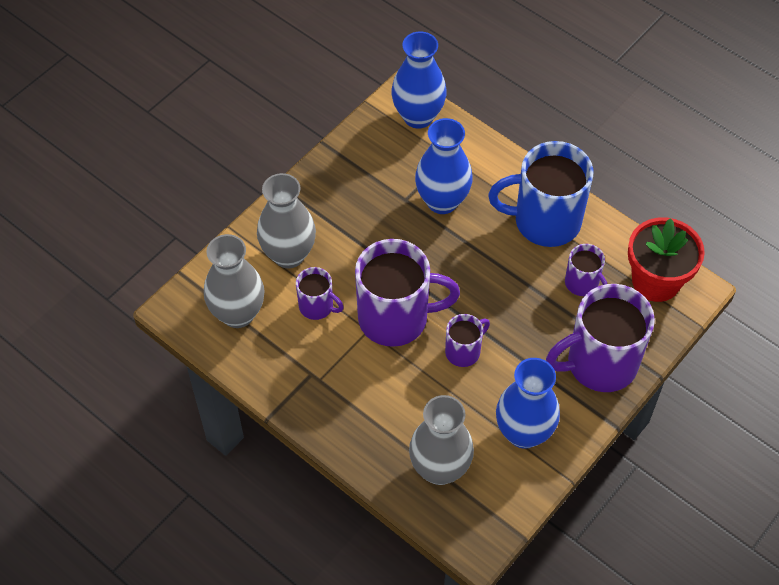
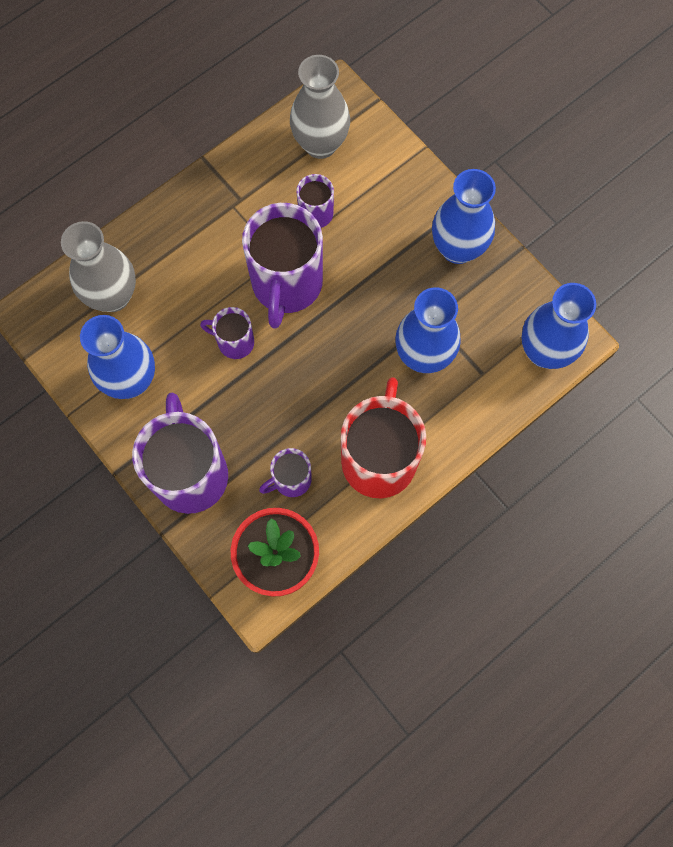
camera: 100 degrees right, 15 degrees up
grey vase [257,173,316,268] -> none
purple mug [445,314,490,367] -> purple mug turned 135 degrees clockwise [200,307,254,359]
blue mug [488,141,594,247] -> red mug [341,377,426,498]
none -> blue vase [432,169,496,264]

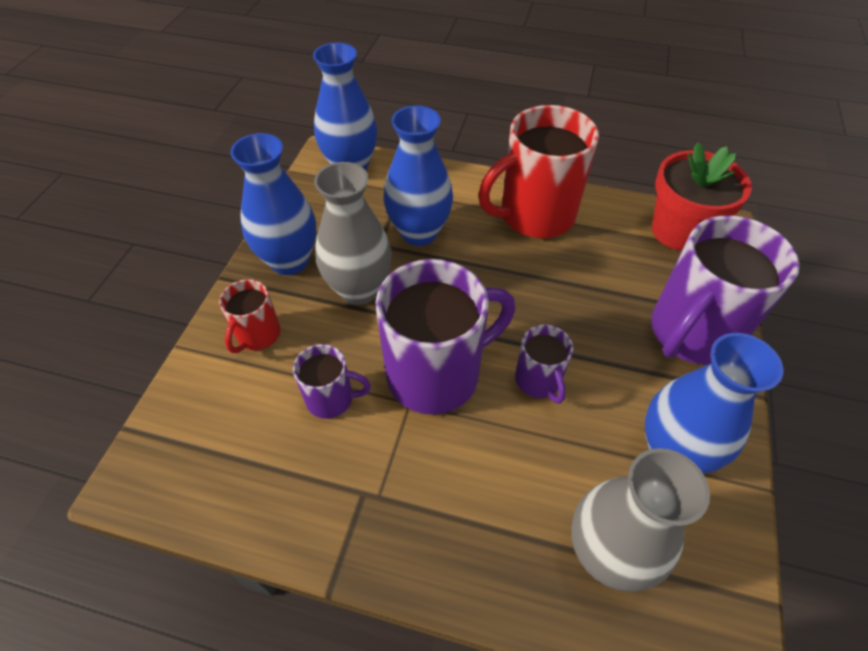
camera: 125 degrees left, 20 degrees down
purple mug [259,448,312,497] -> none
grey vase [290,55,350,159] -> grey vase moved to [314,162,392,305]
none -> red mug [219,279,281,353]

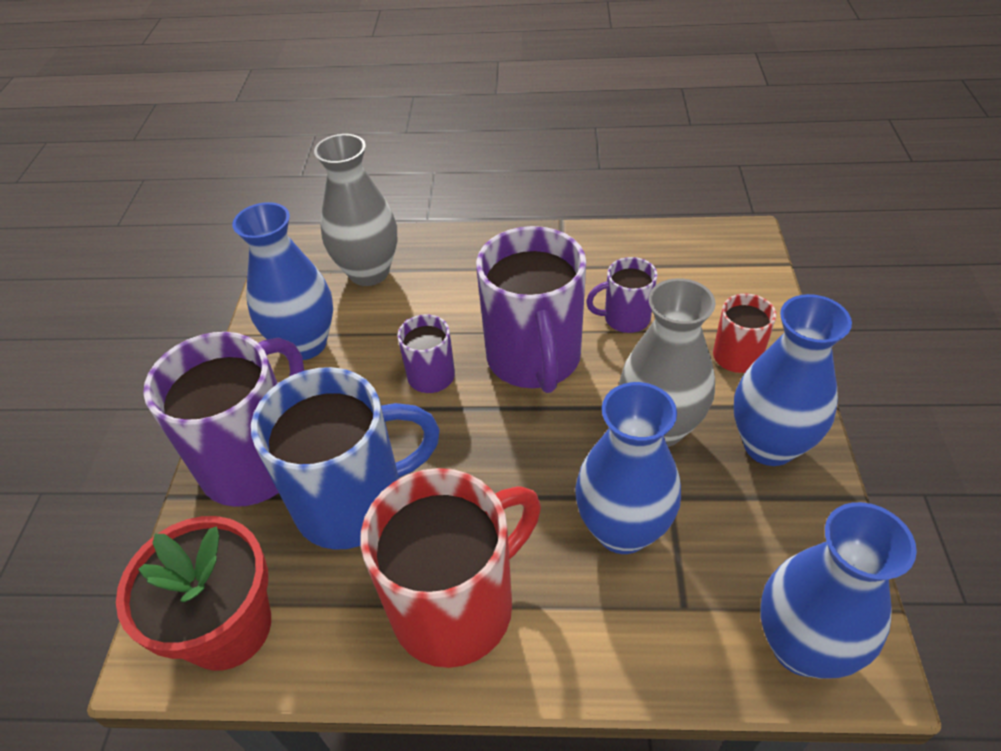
camera: 170 degrees right, 5 degrees down
purple mug [376,259,515,415] -> purple mug turned 60 degrees counterclockwise [476,226,586,393]
none -> blue mug [251,367,440,550]

